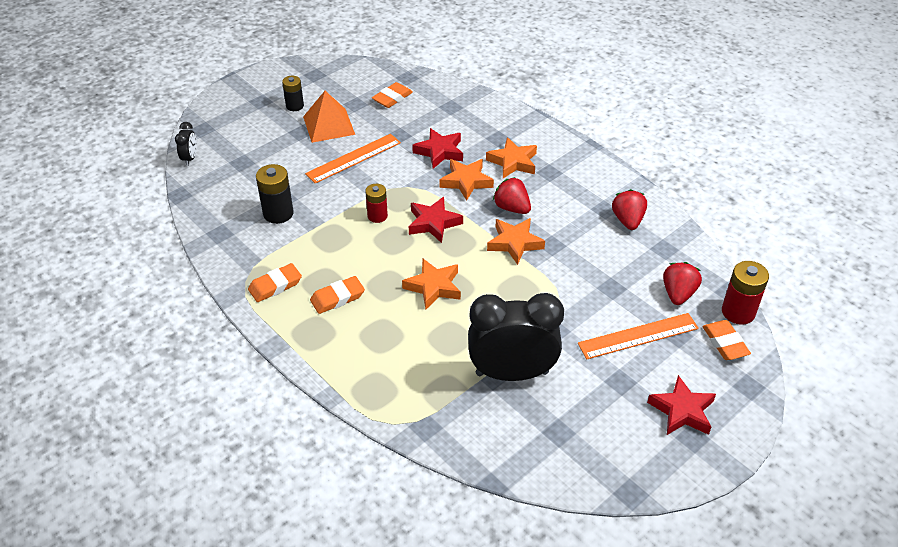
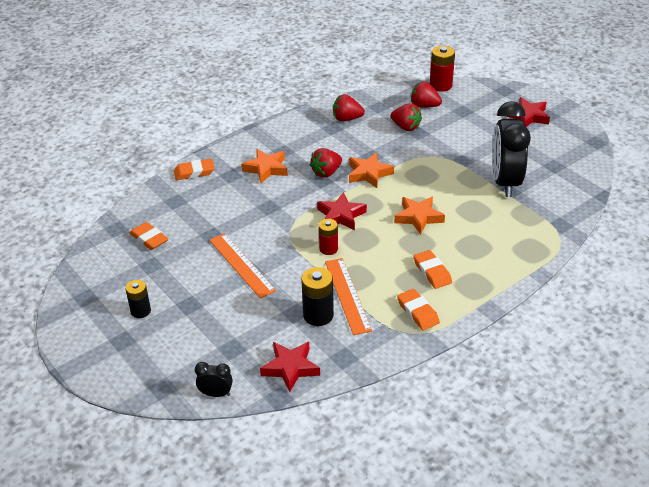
camera: 85 degrees left, 5 degrees down
orange pyramid [303,91,355,143] -> none
red star [412,128,463,169] -> red star moved to [260,342,320,392]
orange star [439,159,494,201] -> none
orange ruler [578,313,699,359] -> orange ruler moved to [325,258,372,335]
orange eraser [702,320,751,360] -> orange eraser moved to [174,159,215,180]
none -> red strawberry [391,103,422,131]

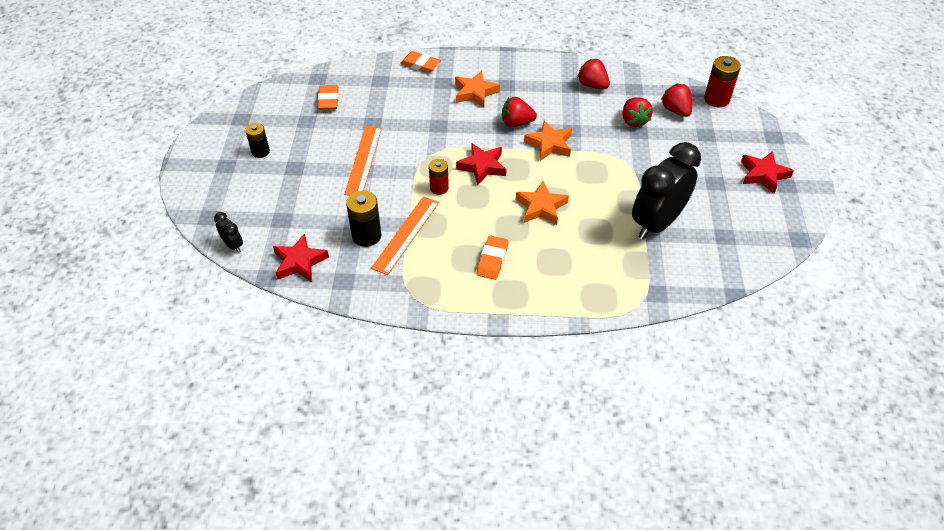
camera: 40 degrees right, 10 degrees up
orange eraser [397,289,440,330] -> none

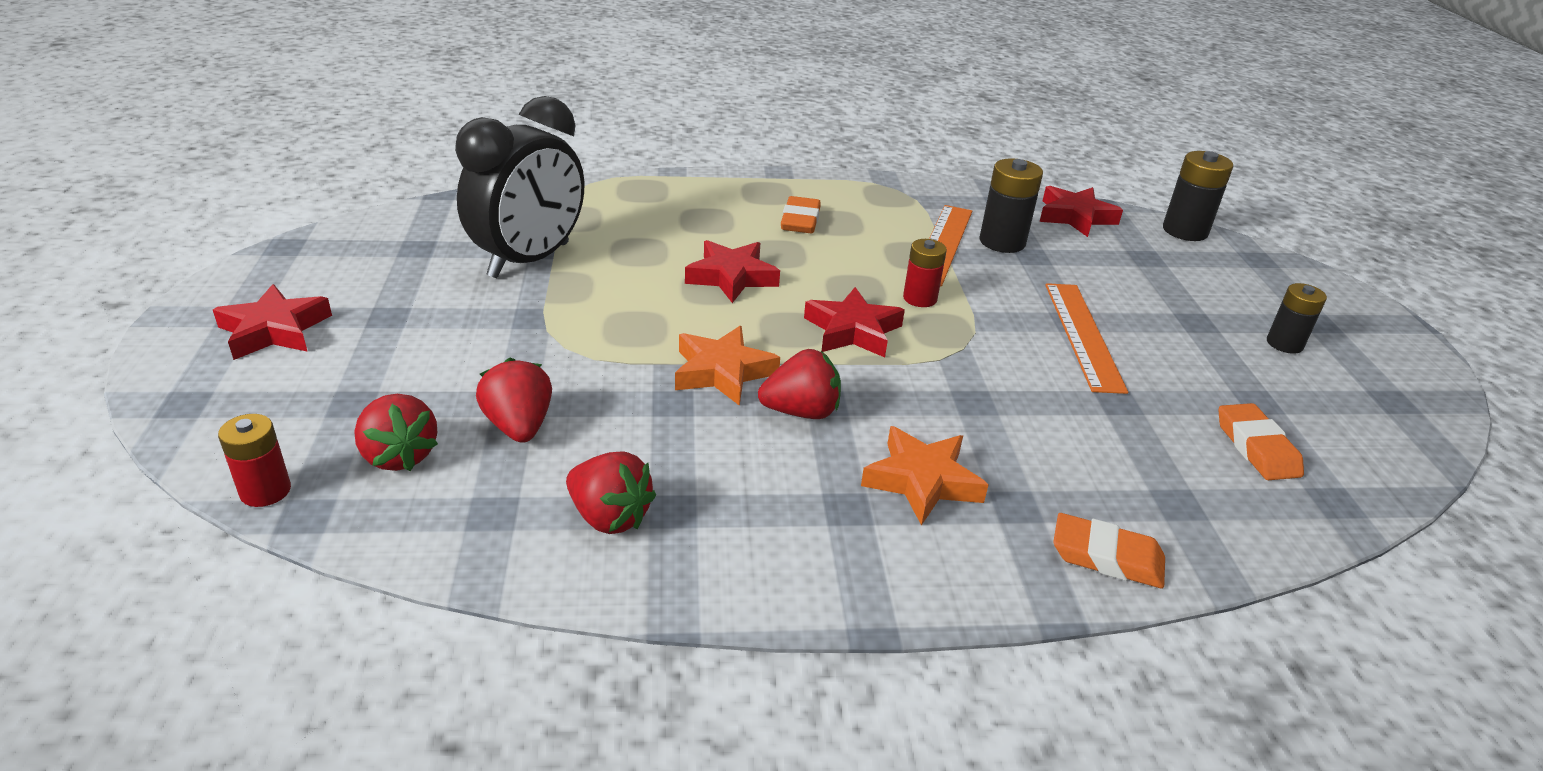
camera: 170 degrees right, 15 degrees down
black clock [214,212,243,253] -> black battery [1163,151,1233,241]
orange star [516,181,569,225] -> red star [685,240,780,303]
red battery [704,56,741,107] -> red battery [218,414,291,507], size x0.67

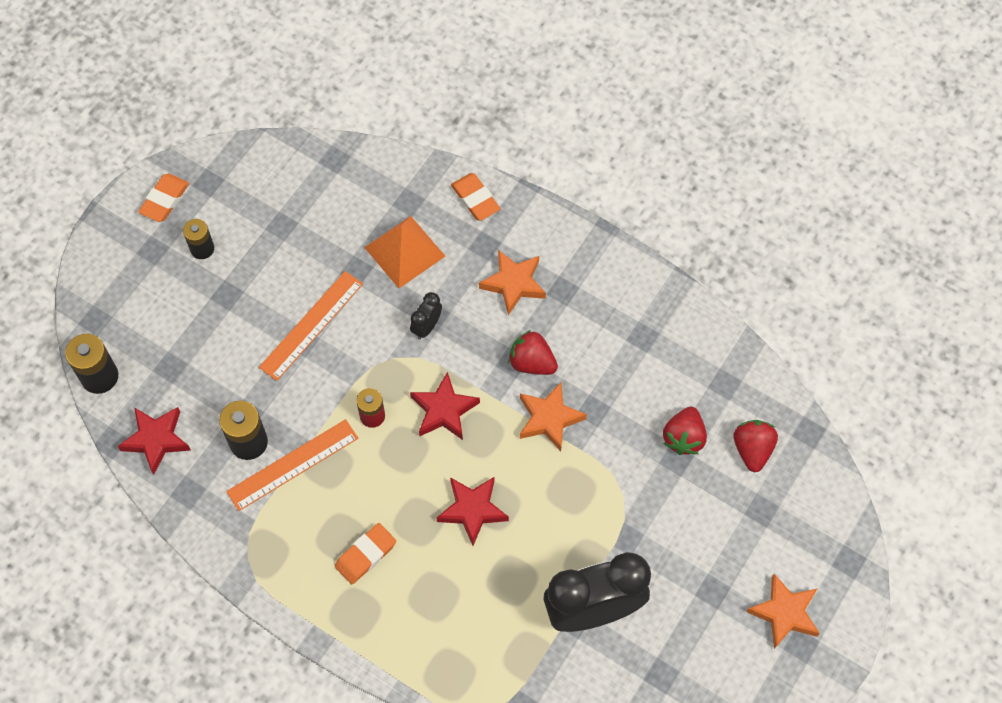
camera: 140 degrees left, 30 degrees up
red star [213,284,332,360] -> orange star [747,574,820,649]
red battery [218,414,291,507] -> none
red strawberry [566,451,656,534] -> none
orange eraser [1218,403,1304,480] -> orange eraser moved to [138,174,189,222]
none -> orange pyramid [364,216,445,288]
none -> black clock [410,292,442,340]

